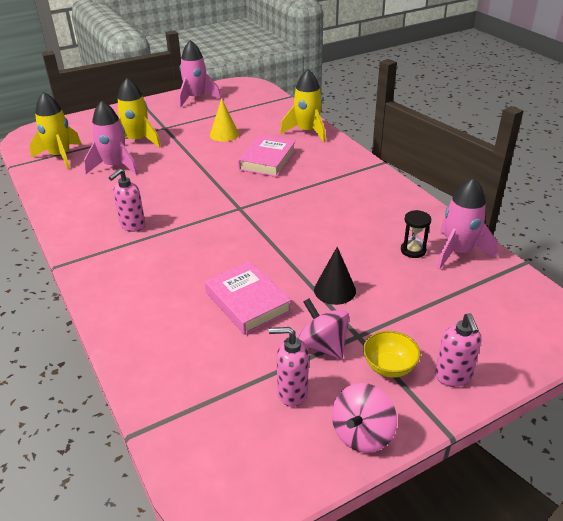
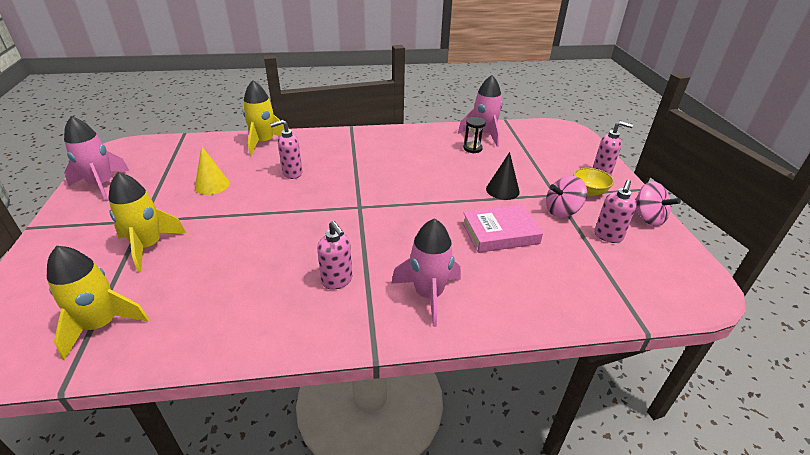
camera: 70 degrees left, 0 degrees up
pink rocket [84,100,138,175] -> pink rocket moved to [391,218,461,327]
pink book [238,135,296,177] -> pink soap dispenser [270,120,302,179]

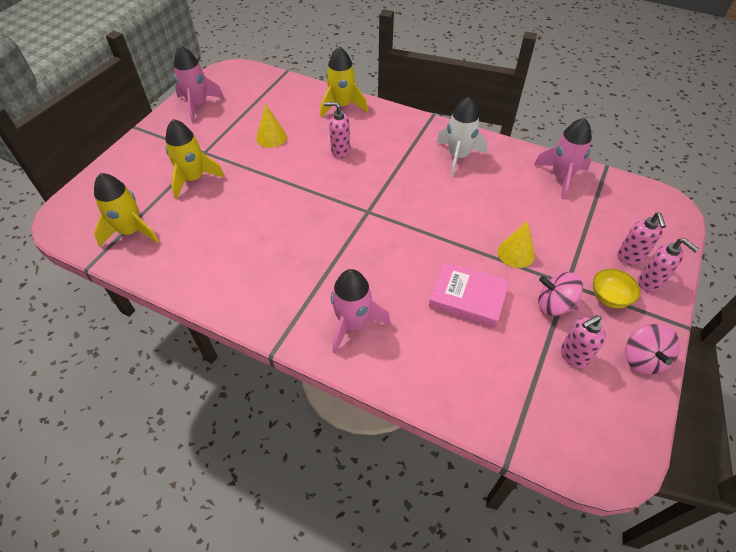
camera: 35 degrees right, 15 degrees up
pink soap dispenser [317,221,352,290] -> pink soap dispenser moved to [617,213,666,265]
black hourglass [463,117,486,153] -> none
black cone [486,152,520,200] -> yellow cone [498,221,535,268]
none -> white rocket [437,97,487,176]

